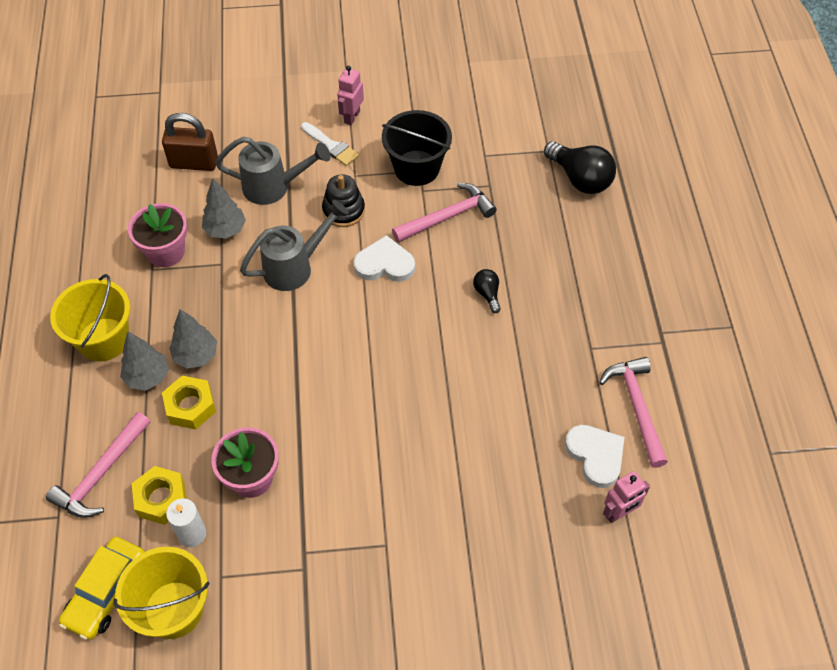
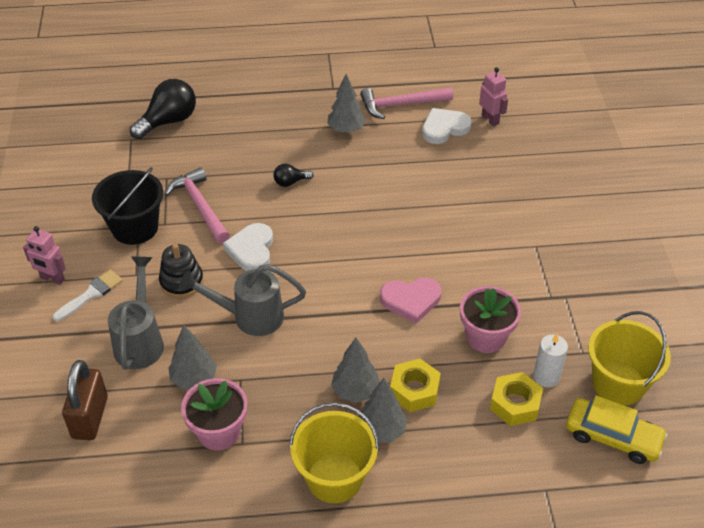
camera: 90 degrees left, 10 degrees down
pink hammer [46,412,150,518] -> none
grey watering can [240,200,349,291] -> grey watering can turned 60 degrees counterclockwise [179,264,306,336]
none -> grey tree [327,74,366,133]
none -> pink heart [380,278,441,324]

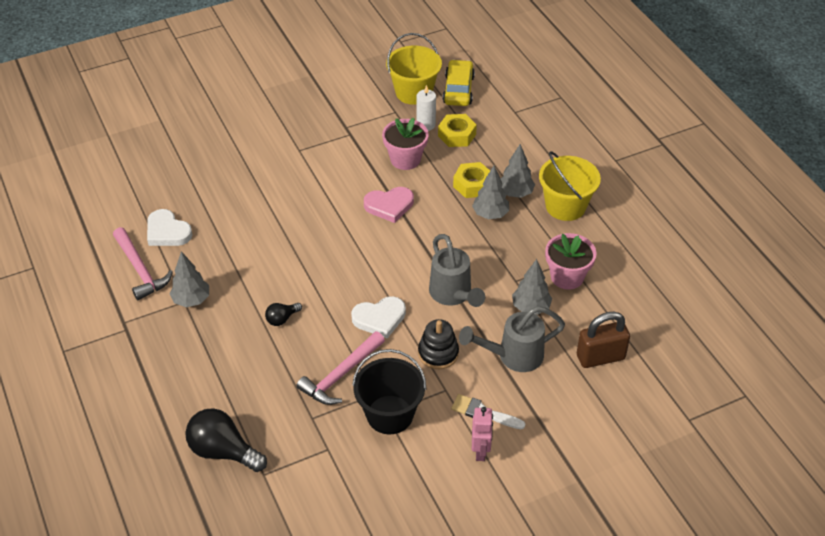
camera: 110 degrees left, 0 degrees up
black light bulb [273,164,314,187] -> black light bulb turned 90 degrees clockwise [265,303,302,326]
pink heart [380,278,441,324] -> pink heart turned 105 degrees clockwise [364,187,414,223]
pink robot [479,67,508,126] -> none

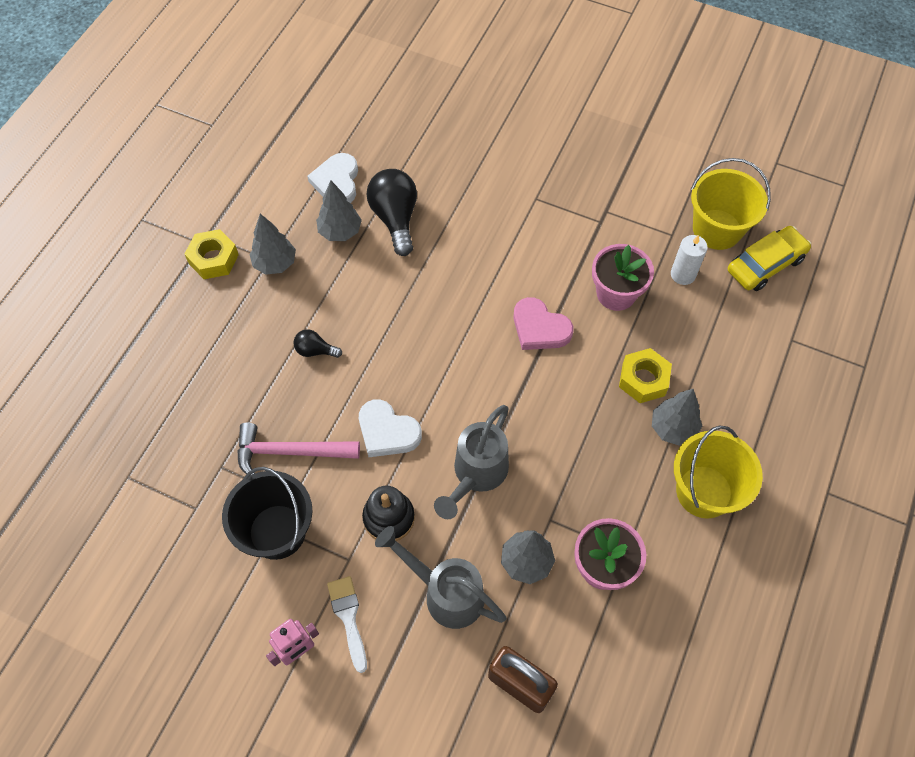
camera: 50 degrees right, 15 degrees up
pink hammer [113,227,173,300] -> none
black light bulb [185,409,267,472] -> black light bulb moved to [366,169,417,256]
yellow nut [438,114,477,147] -> yellow nut moved to [185,229,239,279]
grey tree [472,166,509,219] -> grey tree moved to [316,180,362,241]

